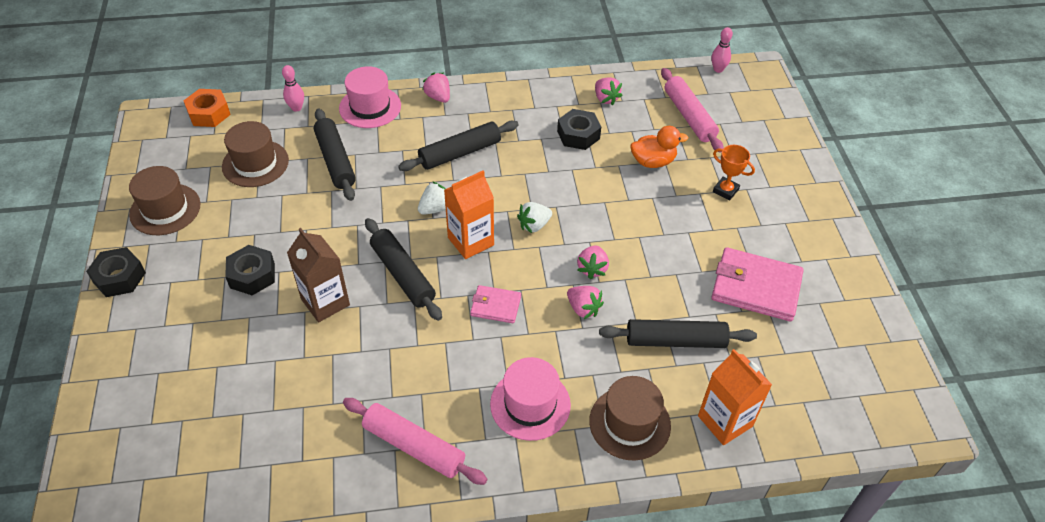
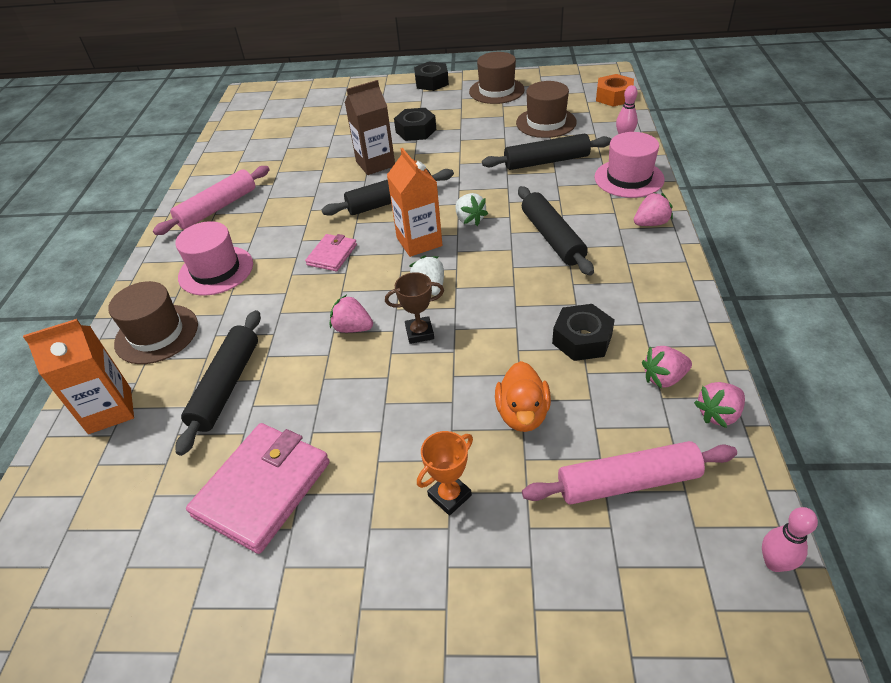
camera: 105 degrees right, 5 degrees down
pink strawberry [567,286,604,319] -> pink strawberry moved to [694,382,745,428]
none -> brown trophy [385,272,444,344]

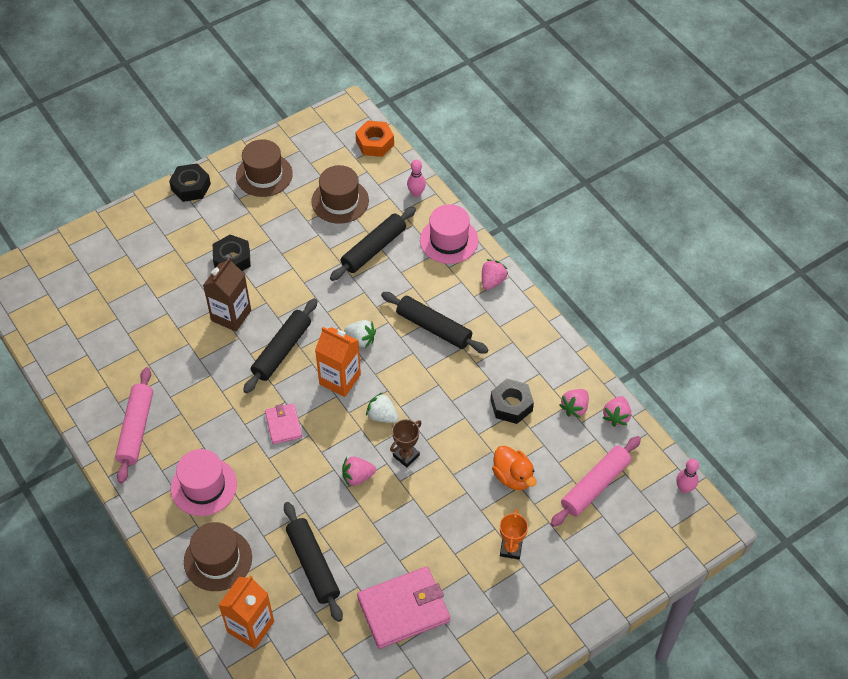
camera: 40 degrees left, 10 degrees up
pink wallet [186,423,330,554] -> pink wallet turned 75 degrees clockwise [357,566,450,649]

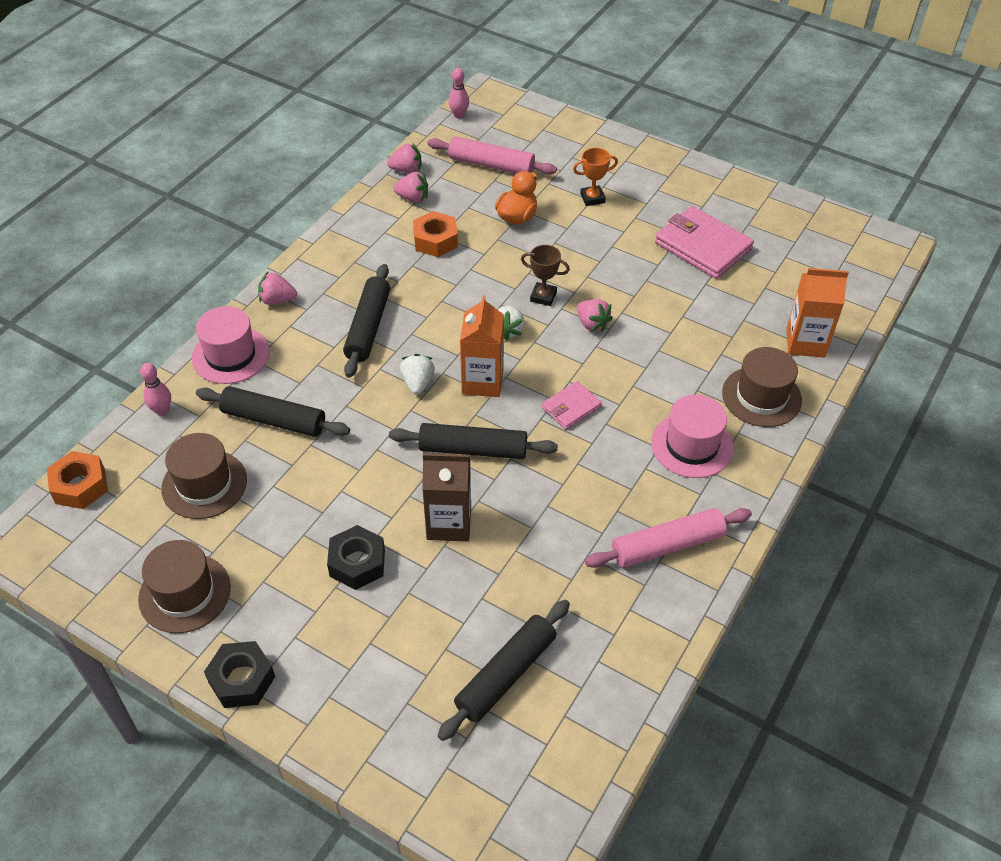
camera: 115 degrees left, 5 degrees down
black rolling pin [284,502,343,622] -> black rolling pin moved to [438,600,570,741]
black nut [490,379,534,424] -> orange nut [413,211,458,257]

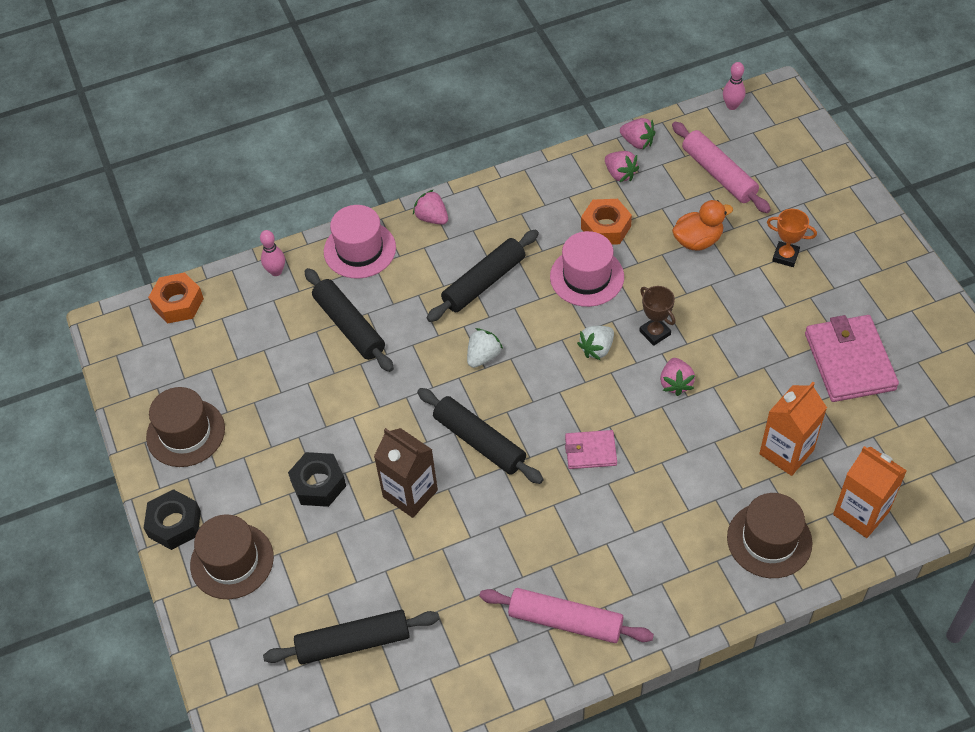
camera: 40 degrees right, 5 degrees up
brown hat [161,433,247,519] -> brown hat moved to [190,514,274,599]
orange carton [460,295,504,397] -> orange carton moved to [759,382,827,476]
pink hat [651,395,734,478] -> pink hat moved to [550,231,624,307]

